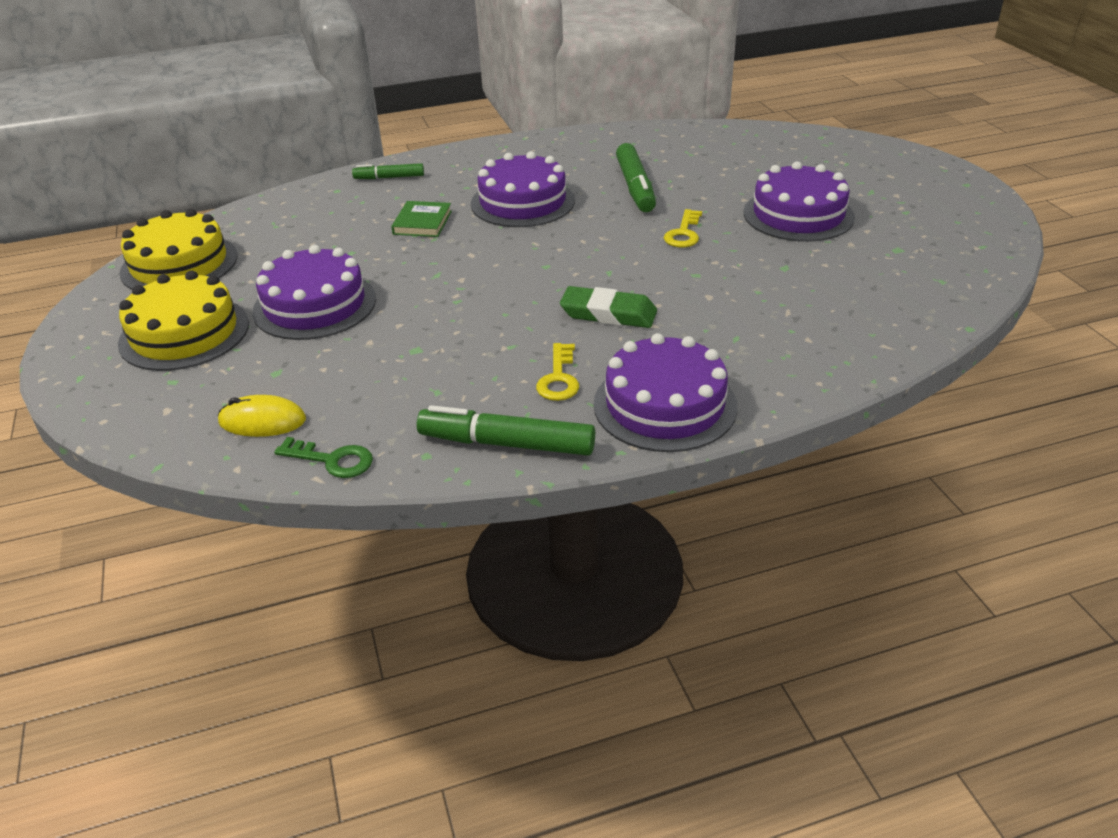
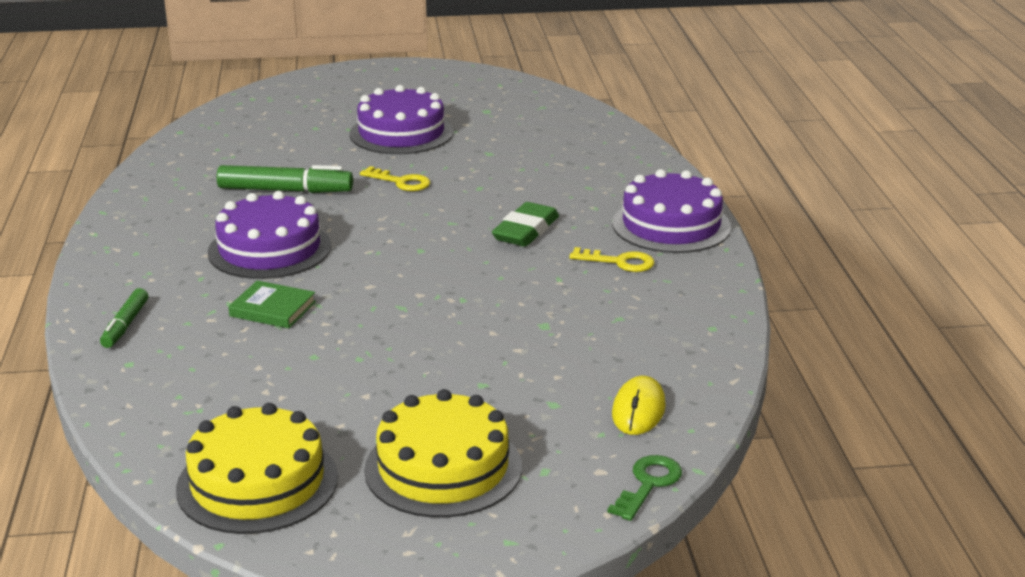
camera: 80 degrees left, 10 degrees down
purple cake [252,245,376,340] -> none
green key [274,437,373,478] -> green key moved to [608,455,682,521]
green marker [417,405,595,455] -> none

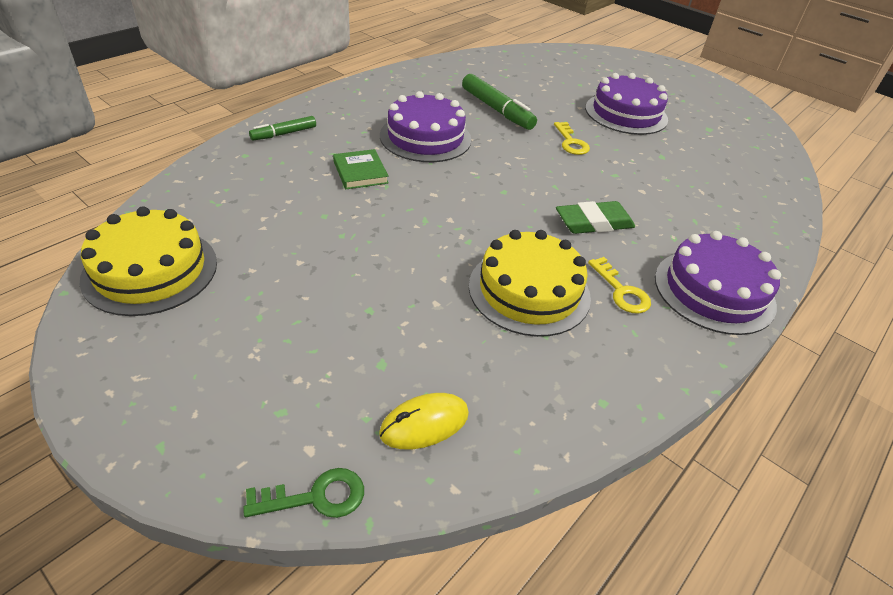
camera: 45 degrees right, 15 degrees up
yellow cake [364,389,522,518] -> yellow cake moved to [469,230,591,337]

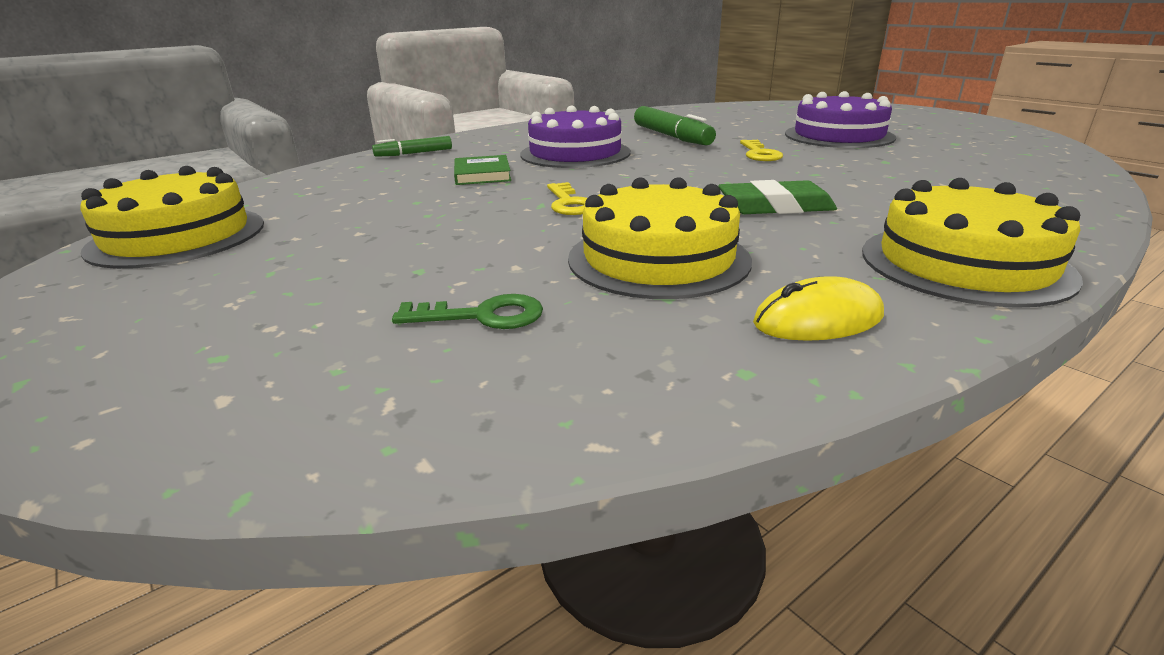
camera: 15 degrees right, 15 degrees down
green key [243,468,364,518] -> green key moved to [392,294,543,329]
yellow mouse [379,393,469,449] -> yellow mouse moved to [753,276,884,341]
yellow key [588,257,651,314] -> yellow key moved to [547,182,587,215]
purple cake [655,231,781,335] -> yellow cake [862,178,1083,308]

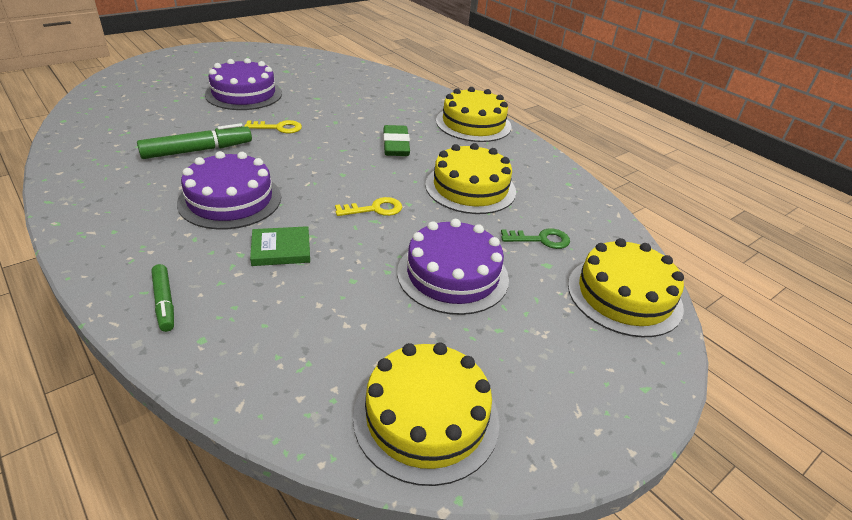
camera: 95 degrees left, 10 degrees up
green key [392,294,543,329] -> green key turned 90 degrees clockwise [501,228,570,249]
yellow mouse [753,276,884,341] -> none
none -> purple cake [397,219,509,315]
none -> yellow cake [568,238,684,337]

